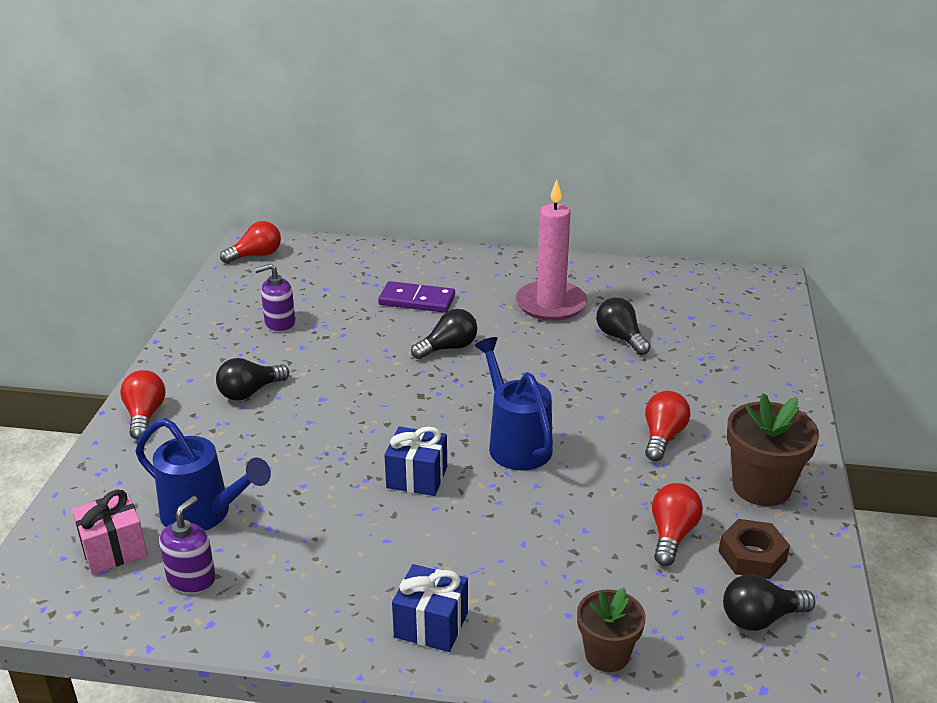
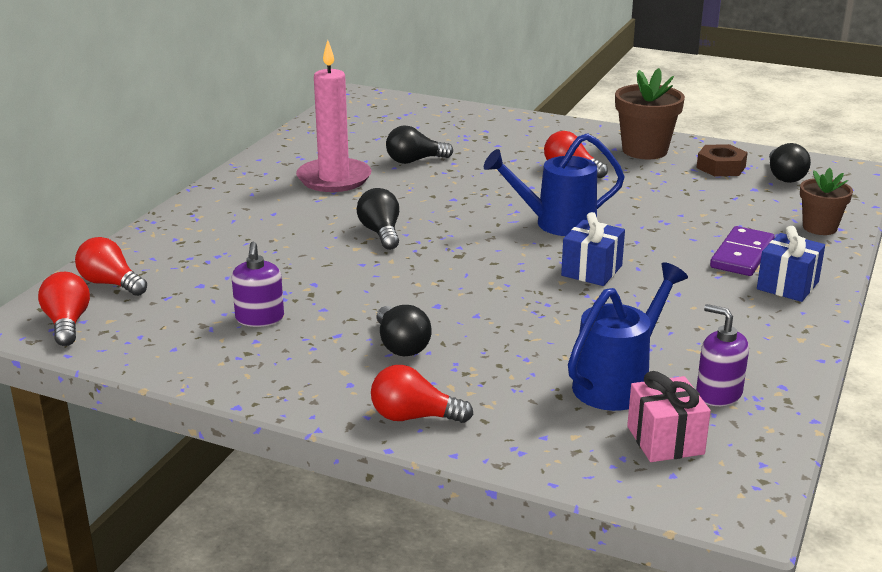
camera: 75 degrees left, 5 degrees down
purple domino [378,281,455,313] -> purple domino moved to [710,226,775,276]
red light bulb [652,483,703,566] -> red light bulb moved to [75,237,147,296]

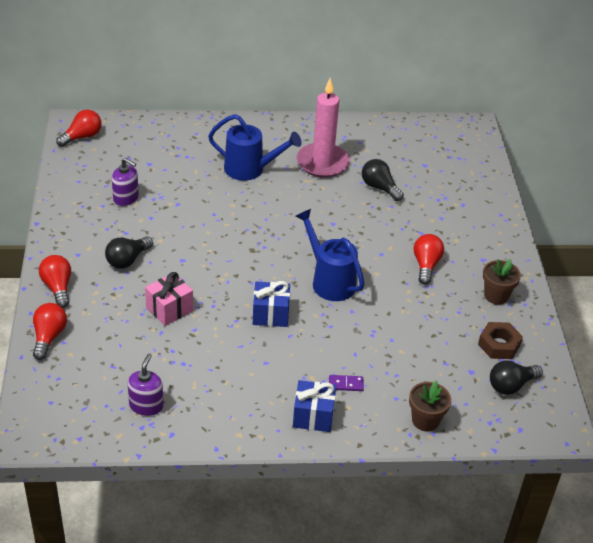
camera: 60 degrees right, 15 degrees up
red light bulb [75,237,147,296] -> red light bulb moved to [33,303,67,360]
purple soap dispenser [232,242,284,327] -> purple soap dispenser turned 120 degrees counterclockwise [112,158,139,206]
black light bulb [357,188,399,250] -> none
blue watering can [568,262,688,411] -> blue watering can moved to [208,114,302,181]
brown flower pot [615,68,685,159] -> brown flower pot [483,259,521,304], size x0.65
pink gift [627,371,711,462] -> pink gift moved to [145,272,193,326]
purple domino [710,226,775,276] -> purple domino [329,375,364,391], size x0.52

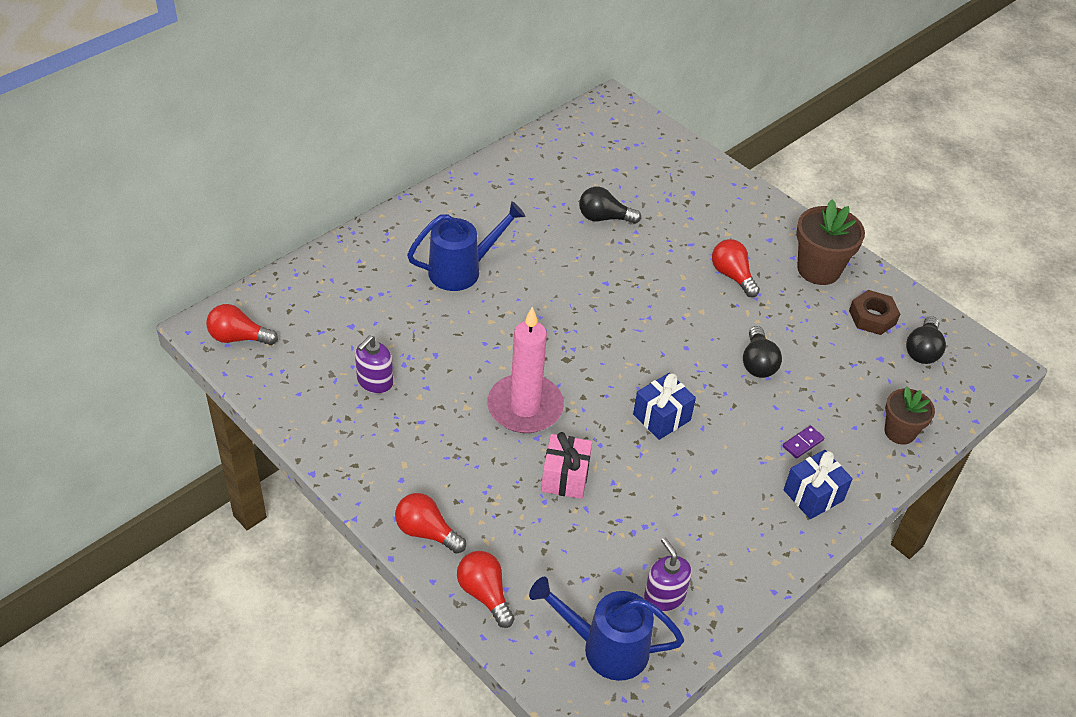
camera: 40 degrees left, 5 degrees up
red light bulb [56,110,102,147] -> red light bulb turned 90 degrees counterclockwise [206,304,278,345]
black light bulb [105,236,153,269] -> black light bulb moved to [743,326,782,378]
purple soap dispenser [112,158,139,206] -> purple soap dispenser turned 135 degrees clockwise [355,335,393,394]
blue watering can [296,209,365,301] -> blue watering can moved to [529,577,684,681]
pink candle [297,78,350,178] -> pink candle moved to [487,307,564,433]
brown flower pot [483,259,521,304] -> brown flower pot [796,199,865,285], size x1.55

